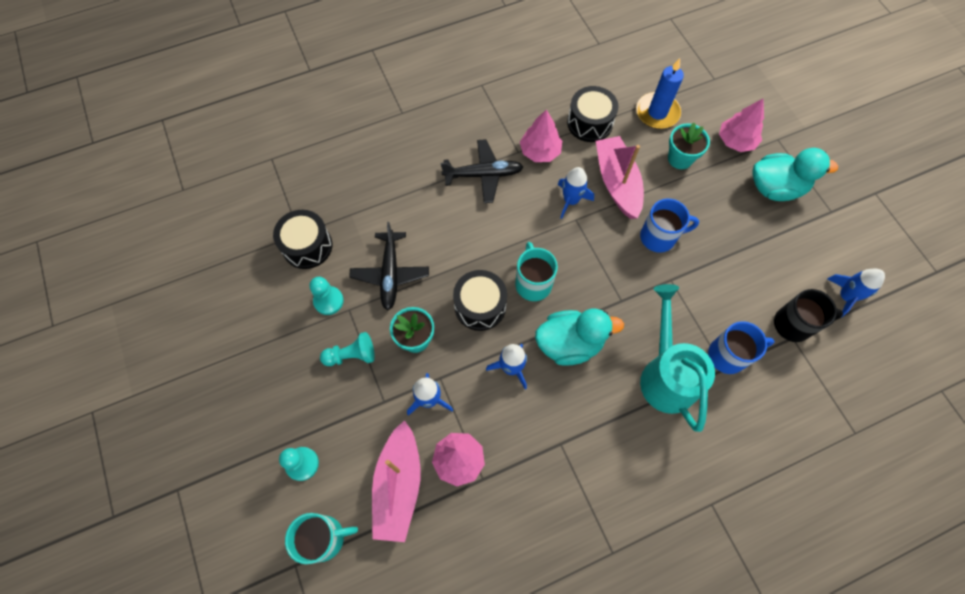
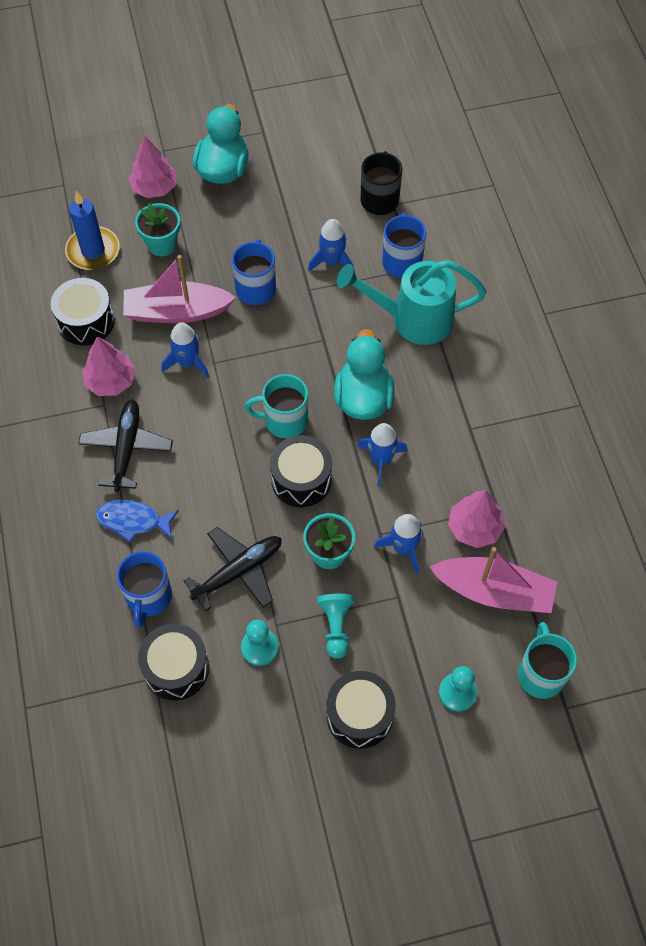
camera: 80 degrees left, 5 degrees down
black plane [349,222,429,310] -> black plane turned 45 degrees counterclockwise [184,527,282,611]
blue rocket [827,269,885,318] -> blue rocket moved to [308,219,354,271]
none -> blue fish [96,500,179,542]
none -> blue mug [117,551,172,628]
none -> black drum [326,671,396,749]

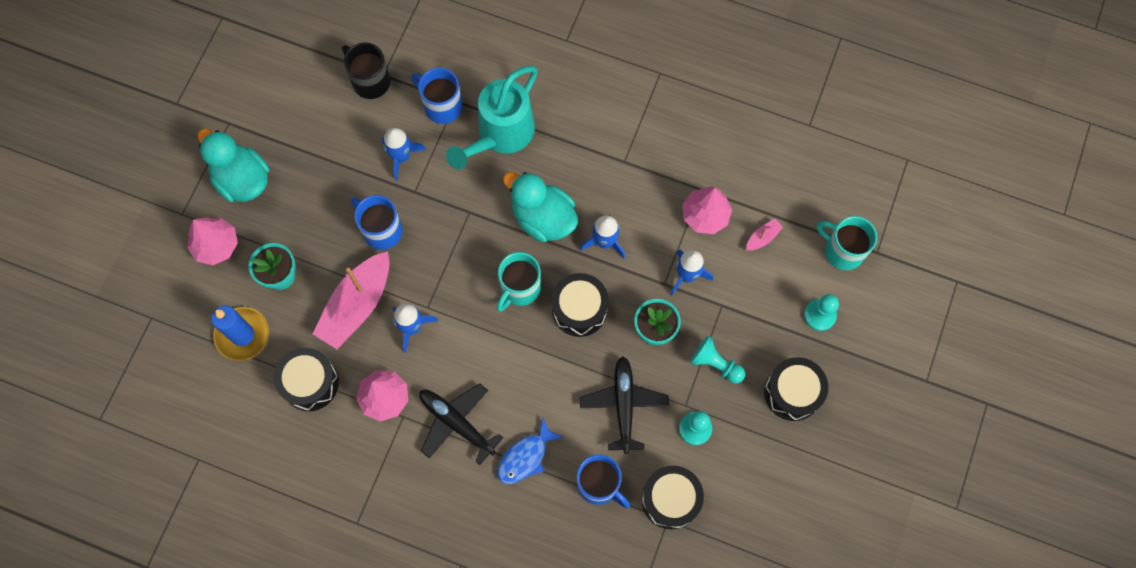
camera: 55 degrees left, 10 degrees up
pink boat [430,547,557,613] -> pink boat [746,219,783,251], size x0.42

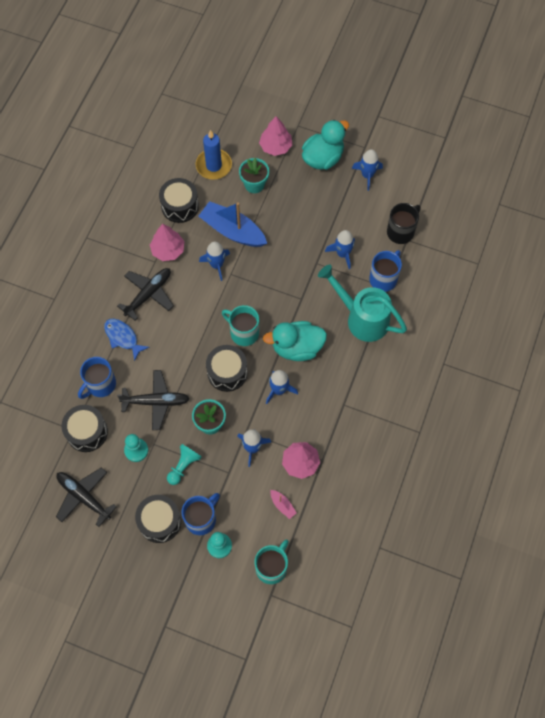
camera: 90 degrees right, 5 degrees down
pink boat [313,251,390,349] -> blue boat [199,201,267,247]
blue mug [351,195,403,250] -> blue mug moved to [182,493,220,535]
turquoise duck [503,172,578,242] -> turquoise duck turned 135 degrees counterclockwise [263,321,327,361]
none -> black plane [56,467,117,527]
none -> blue rocket [352,149,383,191]

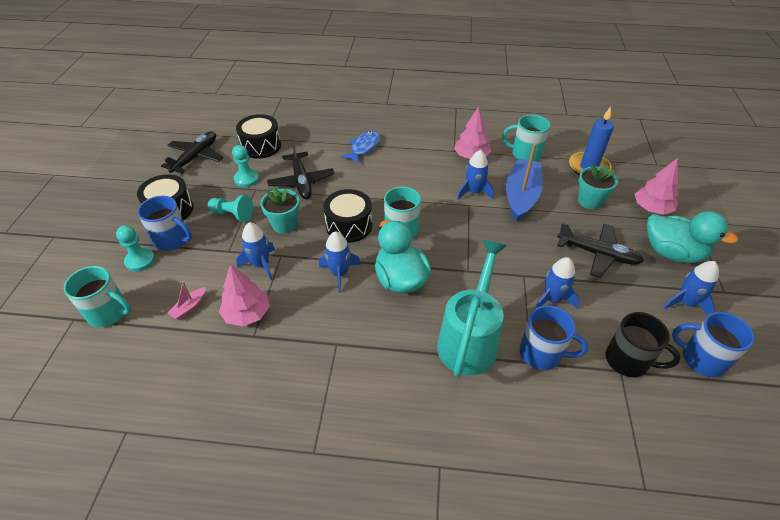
camera: 75 degrees right, 20 degrees down
blue mug [78,357,116,399] -> blue mug moved to [672,312,755,377]
black plane [117,268,174,320] -> black plane moved to [557,223,644,278]
black drum [159,178,199,223] -> turquoise mug [502,115,550,161]

